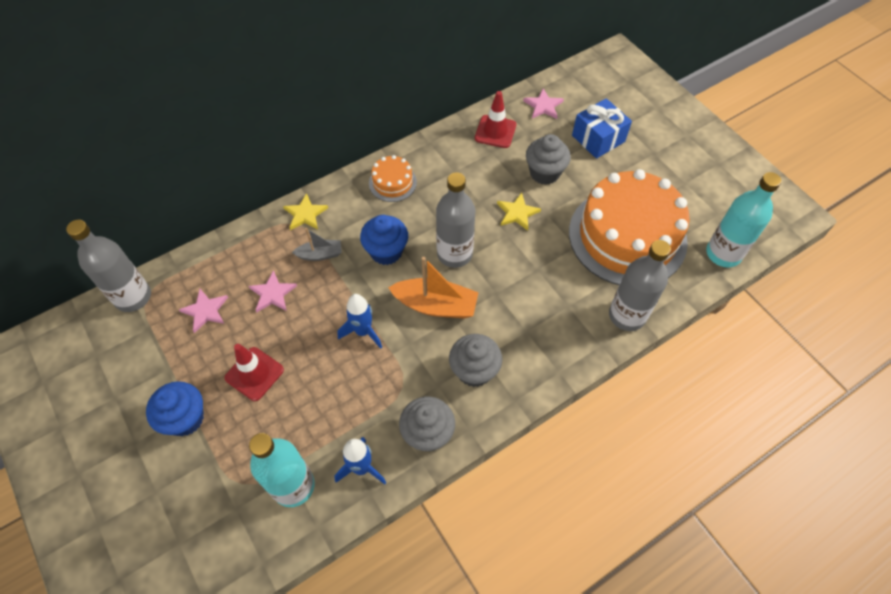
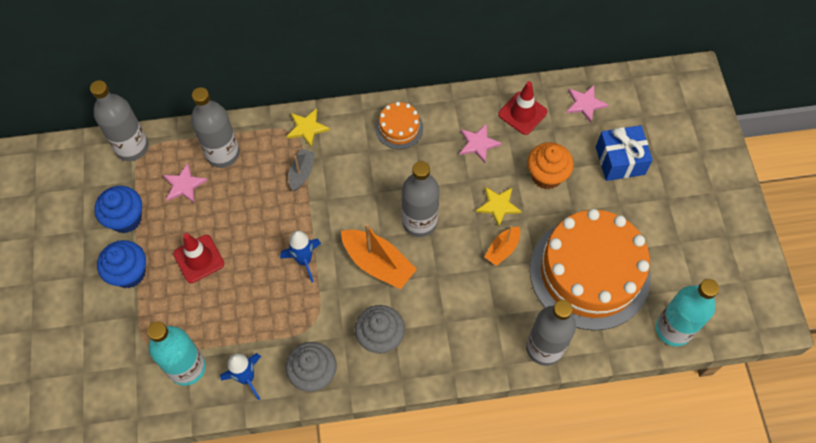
camera: 25 degrees right, 5 degrees up
pink star [249,270,297,312] -> pink star moved to [459,123,502,163]
grey boat [292,228,342,261] -> grey boat turned 90 degrees counterclockwise [289,149,315,191]
blue cupcake [360,215,408,265] -> blue cupcake moved to [94,186,142,233]
grey cupcake [526,134,571,185] -> orange cupcake [527,142,574,189]
none -> grey bottle [191,87,240,168]
none -> orange boat [484,226,520,266]

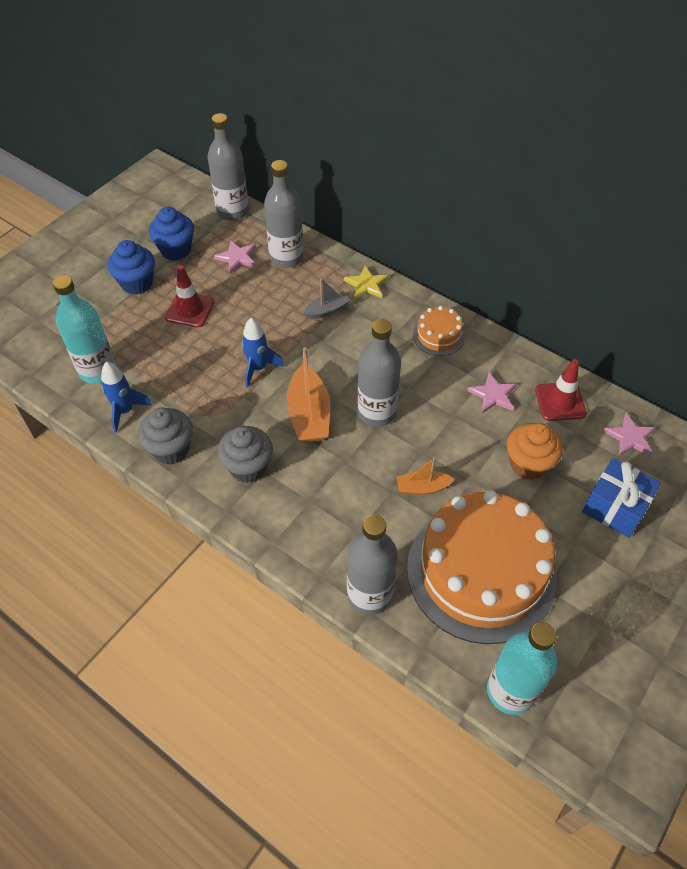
camera: 45 degrees right, 10 degrees down
yellow star [476,187,522,227] -> none

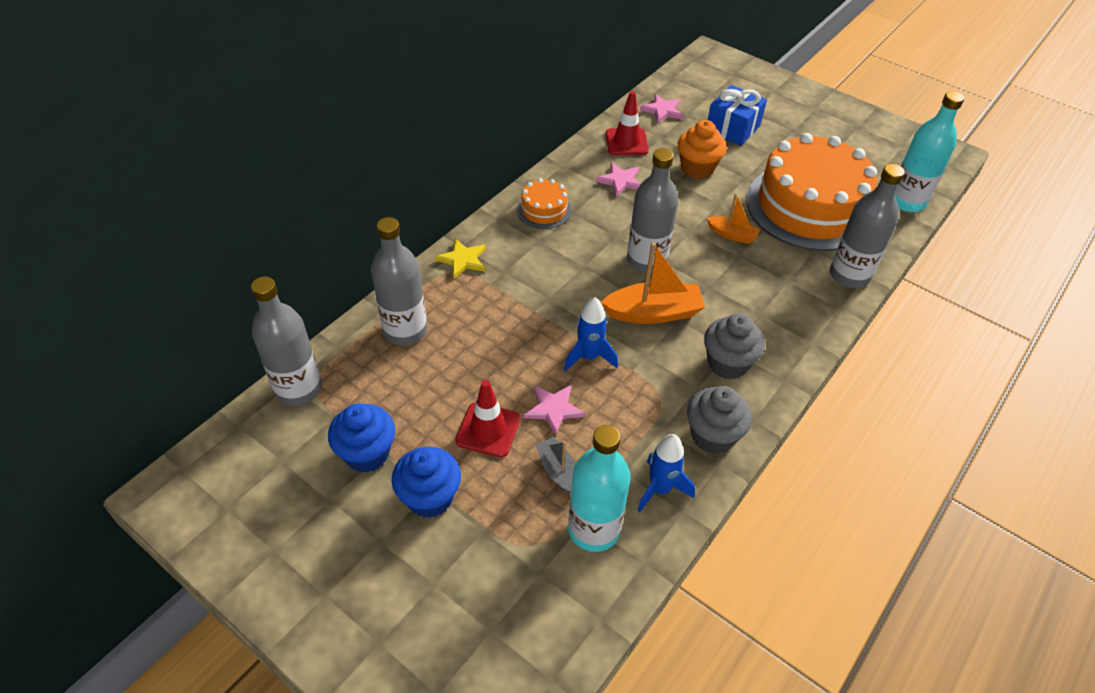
camera: 90 degrees left, 5 degrees down
pink star [214,240,256,274] -> pink star moved to [524,385,585,436]
grey boat [303,278,350,319] -> grey boat moved to [536,437,576,494]
orange boat [397,457,454,495] -> orange boat turned 60 degrees counterclockwise [707,193,760,244]

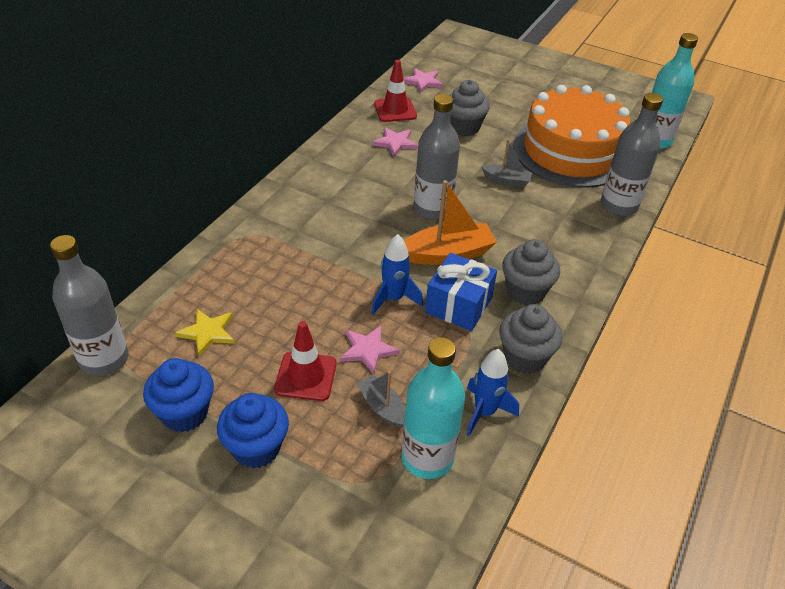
camera: 10 degrees left, 5 degrees down
grey bottle [371,217,427,346] -> none
yellow star [435,238,486,279] -> yellow star moved to [175,309,235,356]
orange cake [517,178,572,229] -> none
orange cupcake [678,120,727,179] -> grey cupcake [449,80,490,136]
orange boat [707,193,760,244] -> grey boat [482,139,532,187]
blue gift [708,85,767,146] -> blue gift moved to [425,253,497,331]

